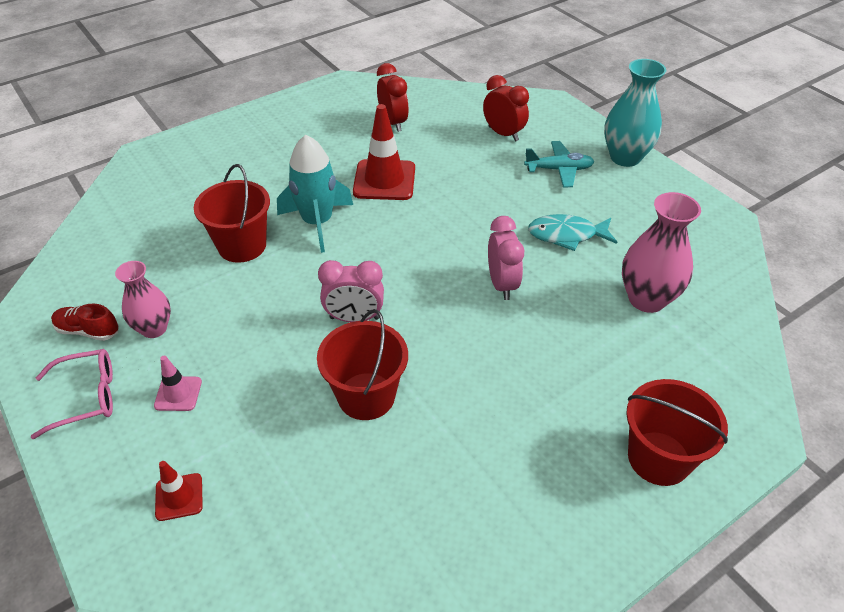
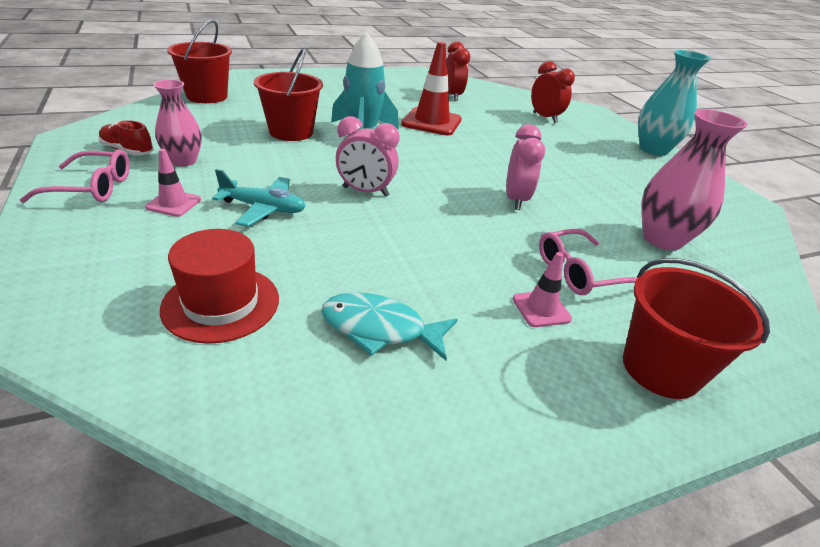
camera: 10 degrees right, 10 degrees down
red traffic cone [155,461,203,521] -> none
red bucket [317,309,408,420] -> red bucket moved to [167,20,232,103]
turquoise plane [524,141,594,187] -> turquoise plane moved to [212,169,306,227]
turquoise fish [528,214,617,251] -> turquoise fish moved to [321,292,458,361]
none -> red hat [160,229,279,344]
none -> pink traffic cone [513,252,572,327]
none -> pink glasses [539,229,637,295]

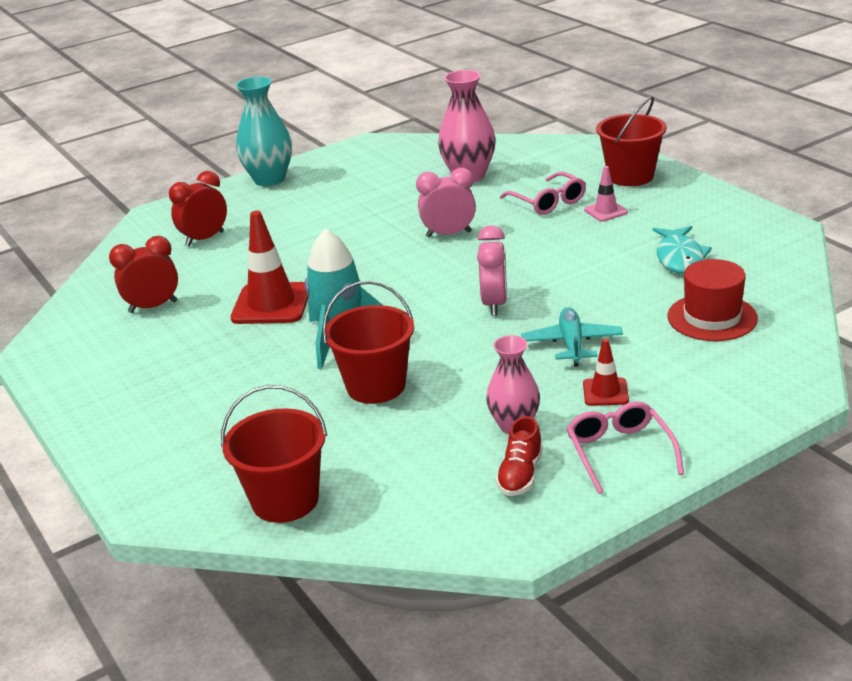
camera: 95 degrees left, 5 degrees down
pink traffic cone [145,149,201,217] -> red traffic cone [583,339,629,406]

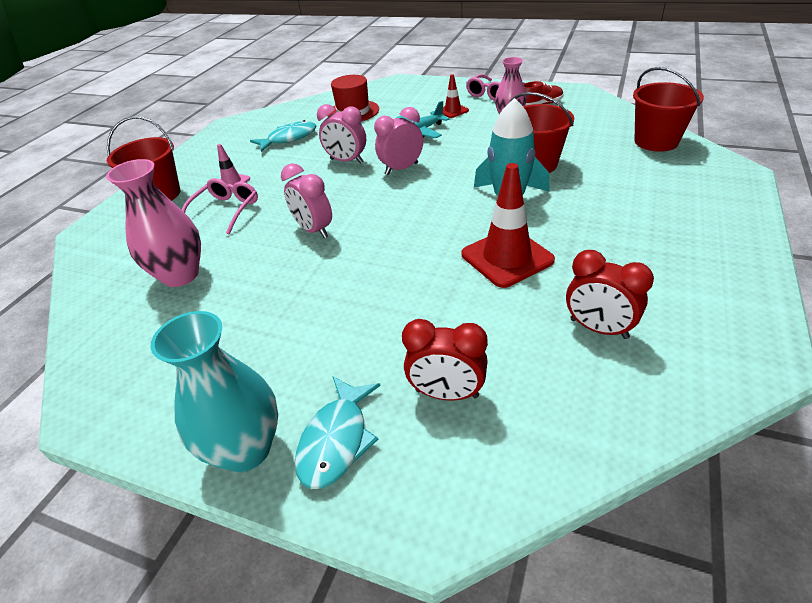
camera: 125 degrees left, 10 degrees up
none -> turquoise fish [295,376,381,489]
none -> pink clock [317,104,366,164]

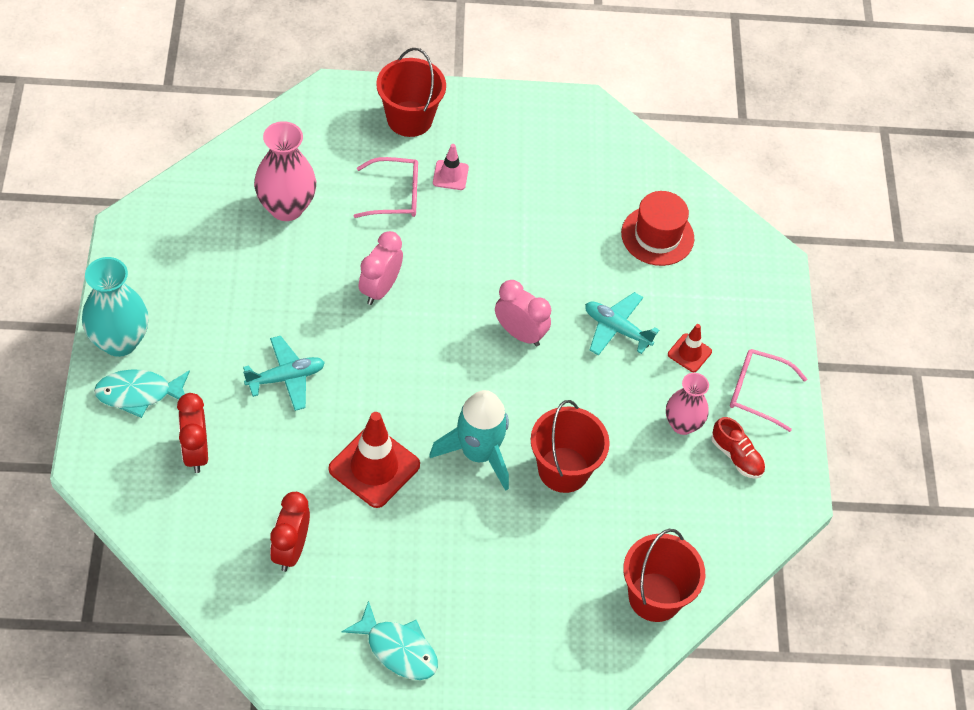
camera: 60 degrees right, 15 degrees up
turquoise fish [250,120,316,152] -> turquoise fish moved to [342,601,438,680]
pink clock [317,104,366,164] -> none
none -> turquoise plane [243,336,325,411]

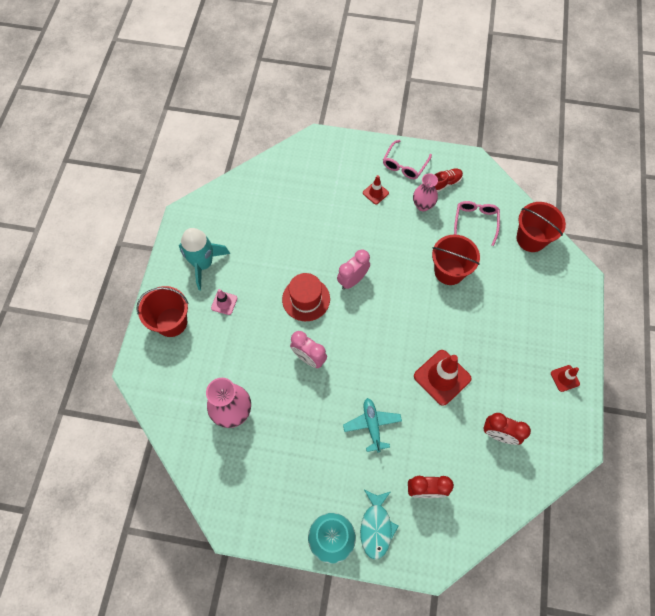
camera: 75 degrees left, 10 degrees up
turquoise fish [342,601,438,680] -> red traffic cone [551,365,580,392]
pink glasses [354,157,418,218] -> pink glasses moved to [454,201,500,246]
turquoise rocket [429,390,509,491] -> turquoise rocket moved to [179,228,230,290]
turquoise plane [585,292,659,356] -> none
red hat [621,191,694,266] -> red hat moved to [282,273,330,321]

